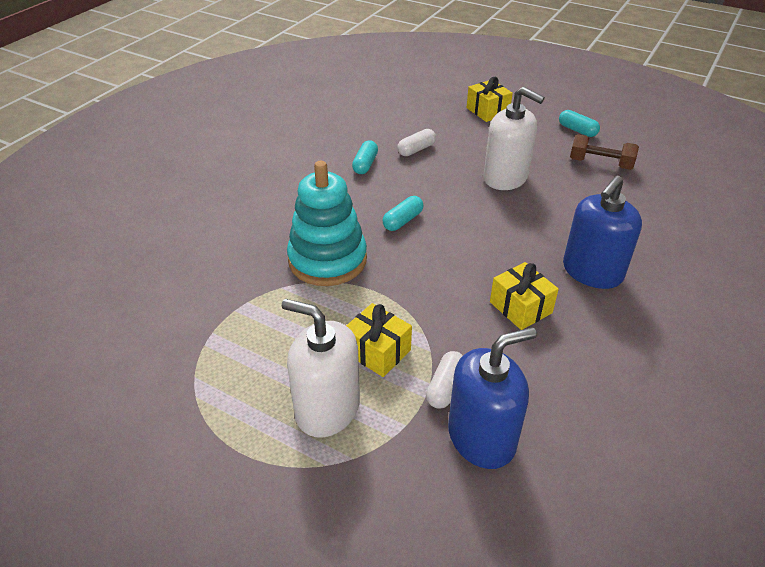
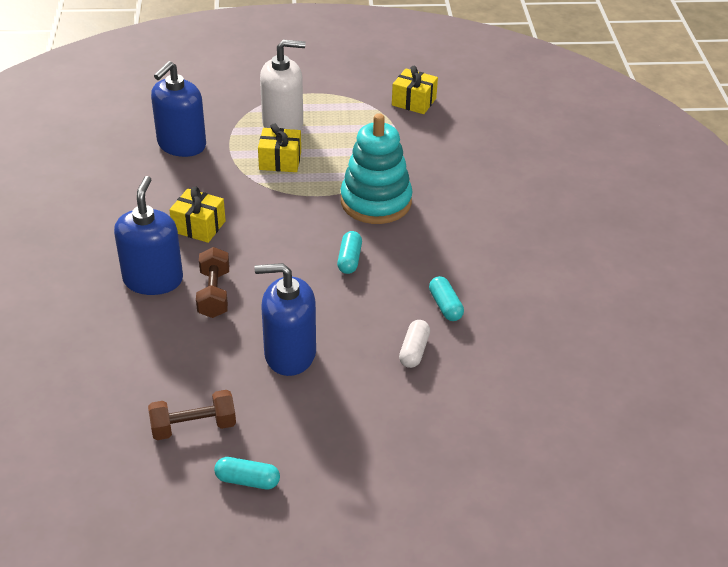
camera: 145 degrees right, 0 degrees up
white capsule [426,351,463,409] -> none
yellow gift [466,77,513,122] -> yellow gift moved to [392,66,438,114]
white soap dispenser [483,87,545,190] -> blue soap dispenser [255,263,316,376]
none -> brown dumbbell [196,247,229,318]

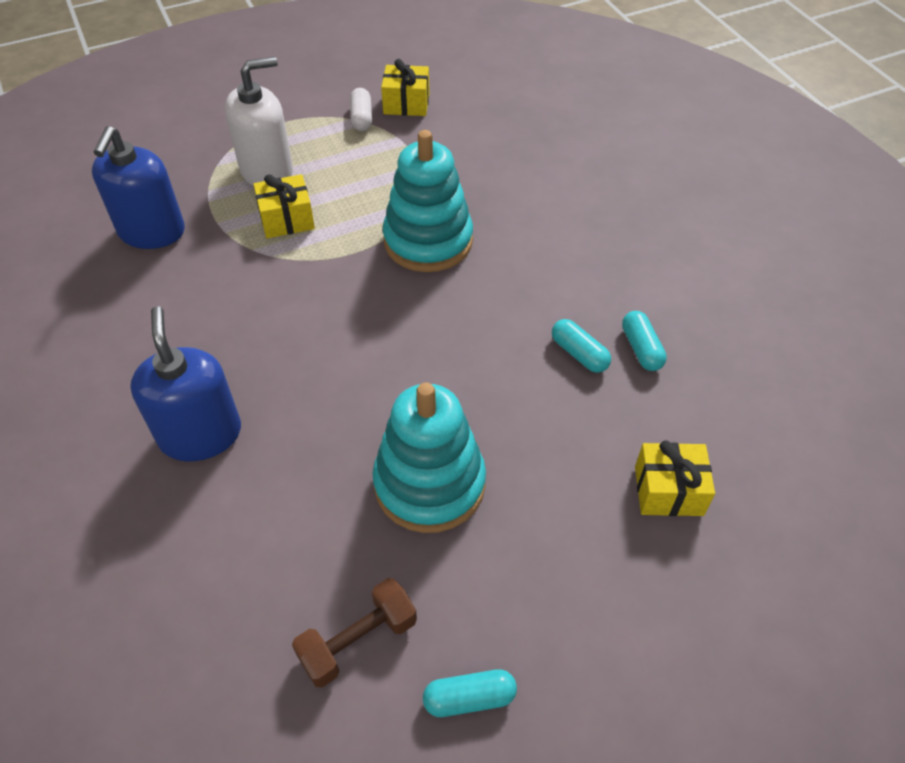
camera: 20 degrees left, 10 degrees up
yellow gift [169,187,226,243] -> yellow gift moved to [635,440,715,516]
brown dumbbell [196,247,229,318] -> none
blue soap dispenser [255,263,316,376] -> turquoise stacking toy [372,383,486,533]
turquoise capsule [337,231,362,274] -> turquoise capsule moved to [622,311,667,371]
white capsule [399,320,430,368] -> white capsule moved to [350,88,372,131]

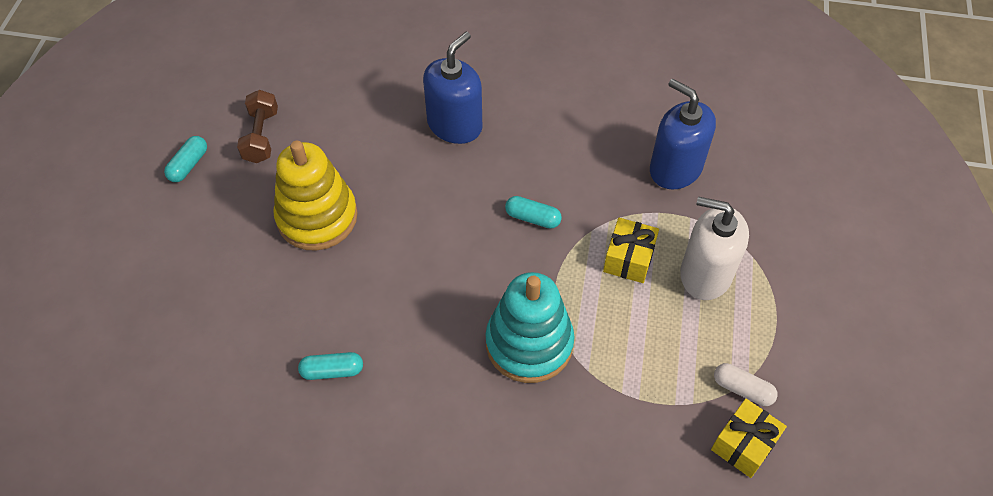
camera: 125 degrees right, 5 degrees up
blue soap dispenser [130,306,241,461] -> blue soap dispenser turned 75 degrees counterclockwise [423,32,482,144]
white soap dispenser [225,57,293,186] -> white soap dispenser turned 105 degrees clockwise [680,197,749,300]
turquoise stacking toy [372,383,486,533] -> yellow stacking toy [273,141,358,251]
turquoise capsule [622,311,667,371] -> turquoise capsule moved to [505,196,562,229]
yellow gift [635,440,715,516] -> none

